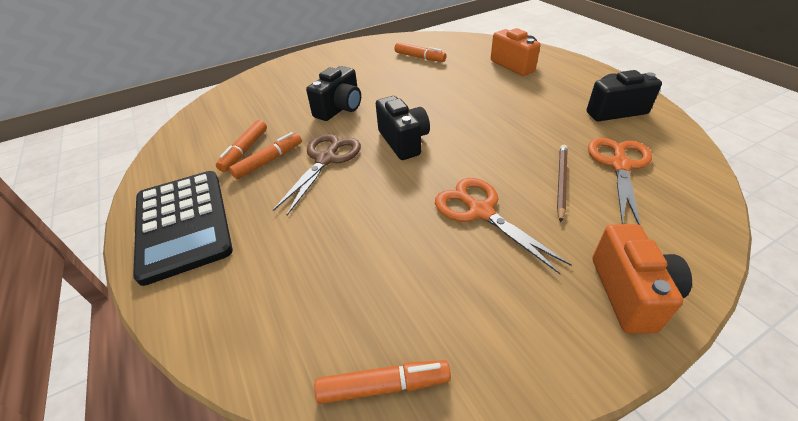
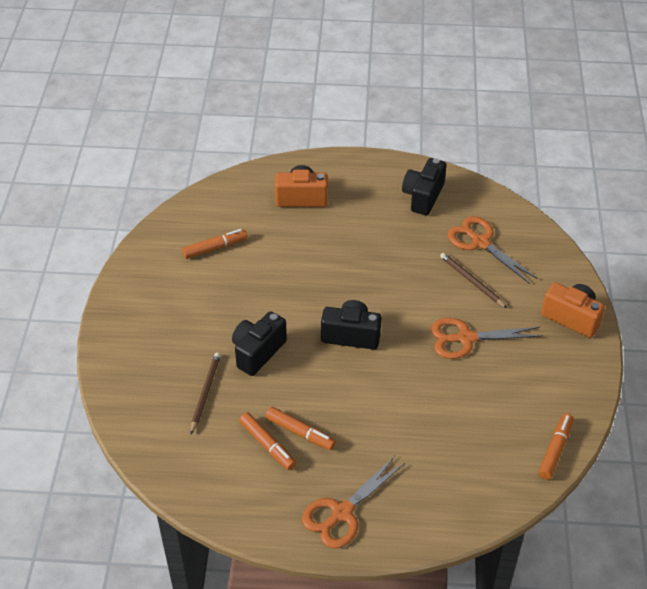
camera: 60 degrees left, 5 degrees up
black calculator [133,171,233,286] -> orange scissors [302,456,405,548]
orange marker [229,132,302,179] -> orange marker turned 135 degrees clockwise [266,407,336,450]
brown scissors [273,134,361,215] -> none
black camera [306,66,361,121] -> black camera turned 120 degrees counterclockwise [232,311,287,376]
none -> brown pencil [191,353,221,434]

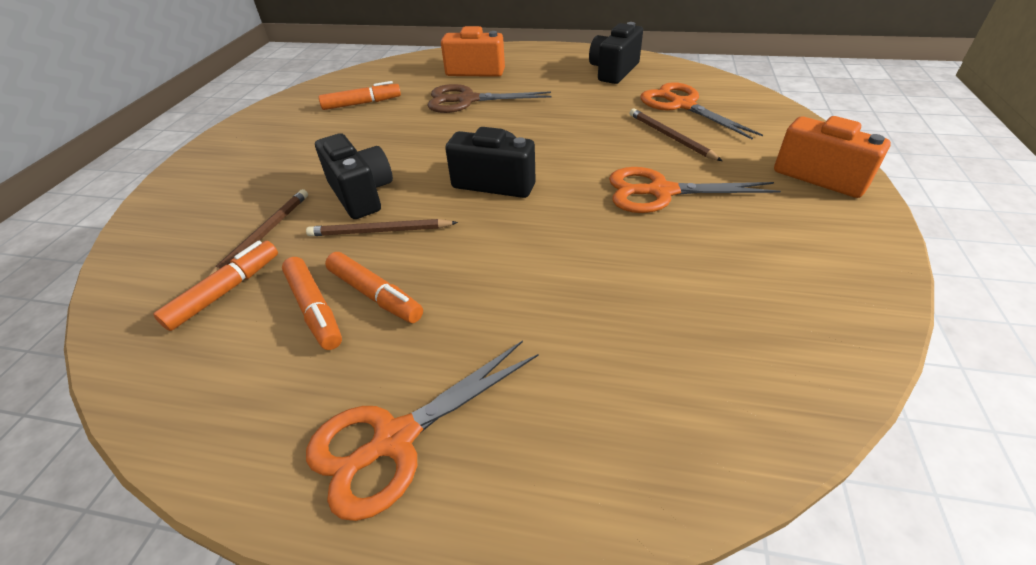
camera: 10 degrees right, 5 degrees down
black camera [232,311,287,376] -> black camera turned 105 degrees clockwise [315,133,393,219]
orange marker [538,413,573,480] -> orange marker moved to [153,241,278,331]
none -> brown pencil [306,219,458,236]
none -> brown scissors [427,84,552,113]

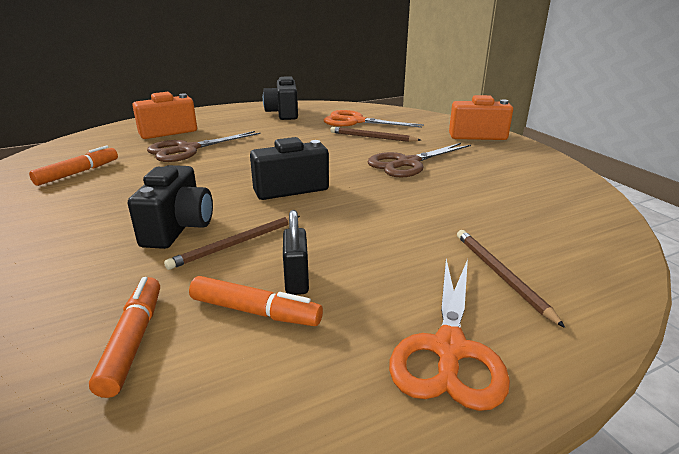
camera: 40 degrees left, 15 degrees down
brown pencil [208,189,308,276] -> brown pencil moved to [457,230,565,328]
black camera [315,133,393,219] -> black camera turned 75 degrees clockwise [128,165,213,249]
orange marker [325,252,423,323] -> black padlock [283,210,309,295]
orange scissors [609,167,781,213] -> brown scissors [368,143,471,178]

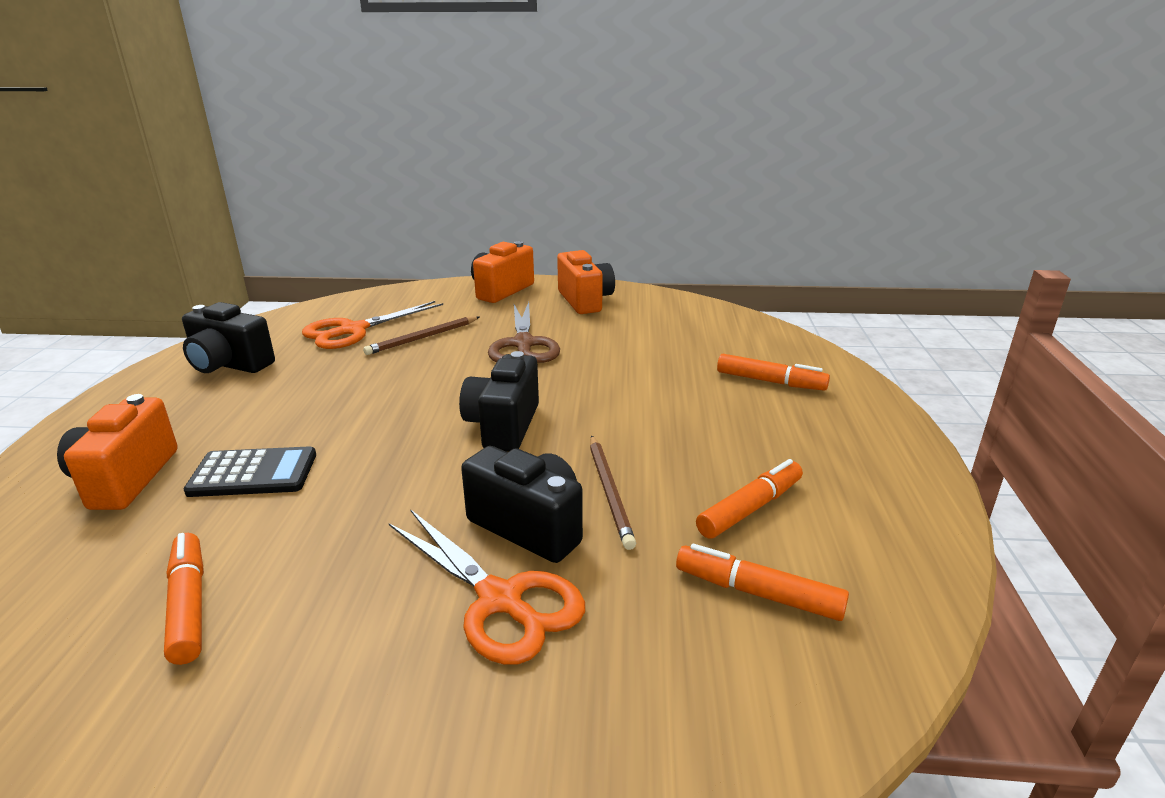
camera: 60 degrees left, 0 degrees up
brown scissors [147,131,261,162] -> black calculator [184,446,316,497]
black padlock [283,210,309,295] -> none
orange scissors [389,259,510,411] -> orange scissors moved to [389,509,585,665]
brown pencil [457,230,565,328] -> orange marker [717,354,830,391]
none -> orange camera [557,250,615,314]

